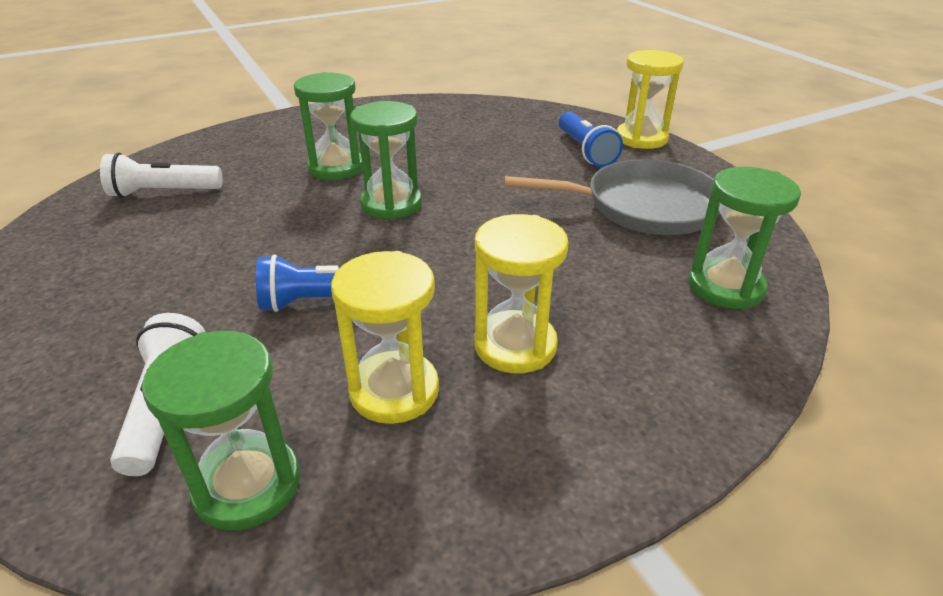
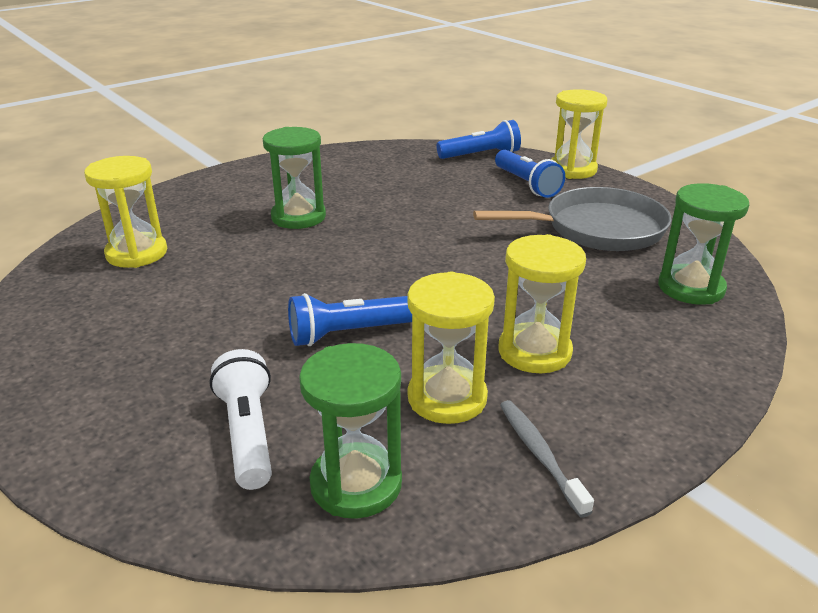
camera: 10 degrees left, 5 degrees down
white flashlight [100,153,223,198] -> yellow hourglass [84,156,167,268]
green hourglass [350,101,422,220] -> none
none -> blue flashlight [437,120,521,159]
none -> grey toothbrush [500,400,594,518]

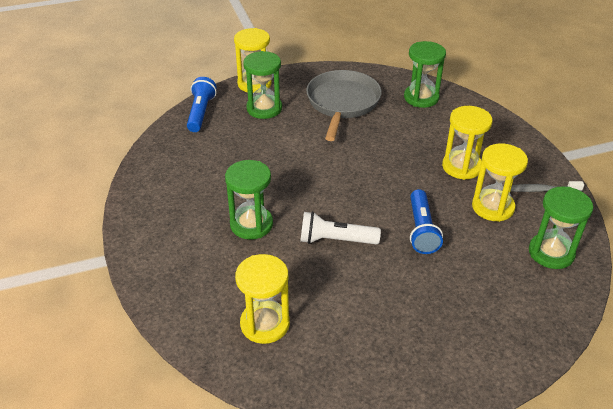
camera: 70 degrees left, 10 degrees up
white flashlight [210,349,272,490] -> white flashlight moved to [300,211,381,245]
blue flashlight [495,150,565,198] -> green hourglass [243,51,282,119]

